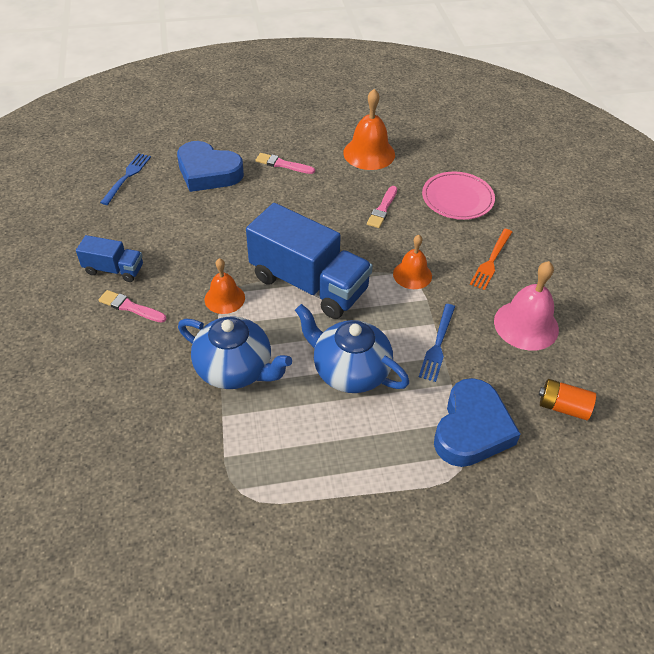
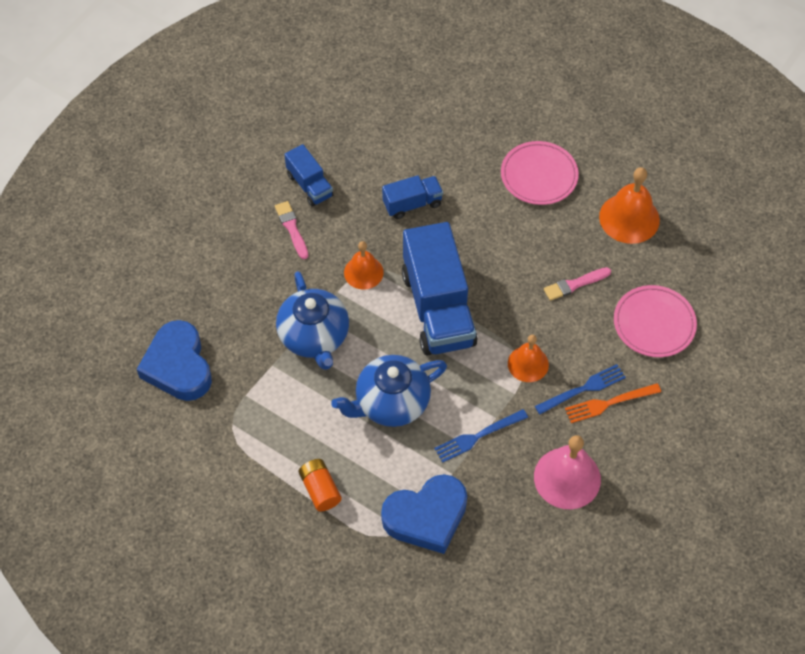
camera: 45 degrees right, 10 degrees up
blue fork [100,153,151,205] -> blue fork moved to [535,364,626,414]
blue heart [177,141,244,192] -> blue heart moved to [137,320,212,401]
pink brush [255,153,315,174] -> pink plate [501,141,579,205]
blue teapot [295,304,409,393] -> blue teapot turned 105 degrees counterclockwise [331,355,447,427]
orange battery [539,379,596,420] -> orange battery moved to [299,459,342,512]
none -> blue truck [382,175,443,219]

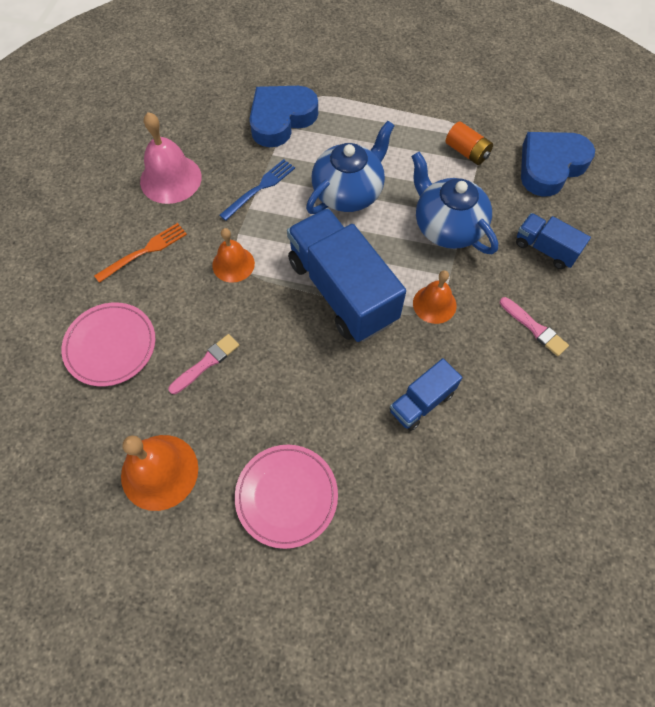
camera: 160 degrees right, 5 degrees up
blue heart [137,320,212,401] -> blue heart turned 90 degrees counterclockwise [521,132,595,197]
blue truck [284,144,334,207] -> blue truck moved to [516,213,591,269]
orange battery [299,459,342,512] -> orange battery moved to [446,121,493,165]
blue fork [535,364,626,414] -> none

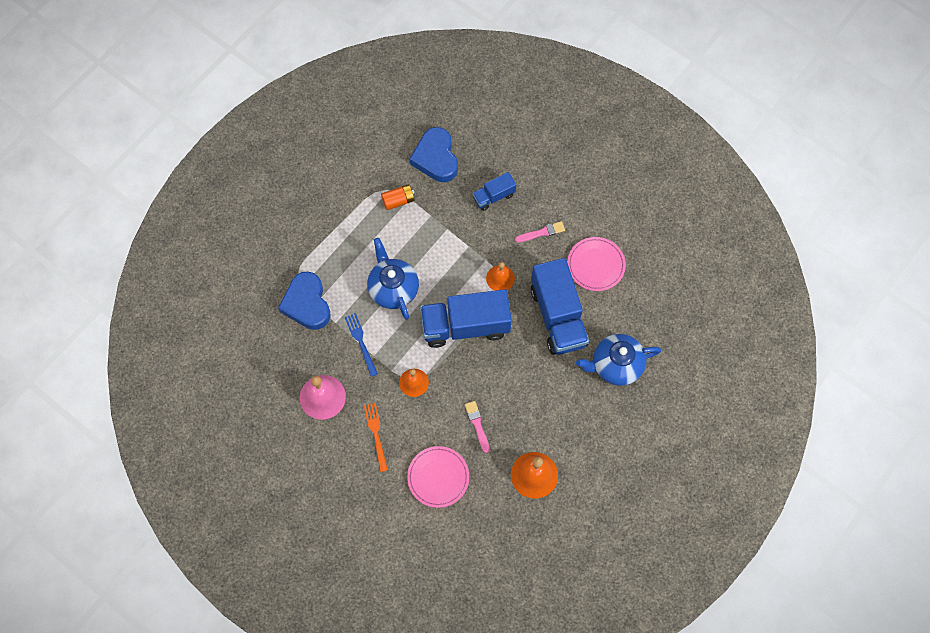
camera: 65 degrees left, 5 degrees up
pink plate [235,445,338,549] -> pink plate moved to [567,237,626,291]
blue truck [389,358,462,431] -> blue truck [531,258,589,355], size x2.00
blue teapot [411,152,498,254] -> blue teapot moved to [576,334,661,386]

